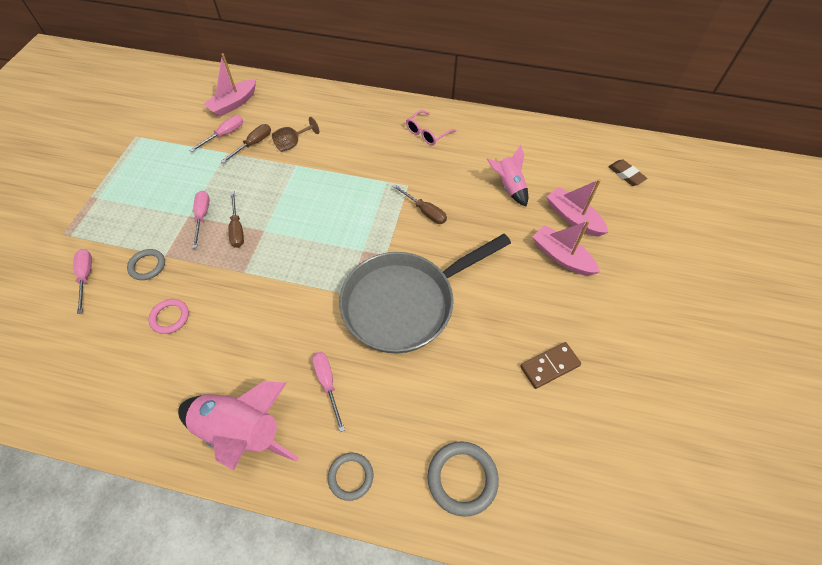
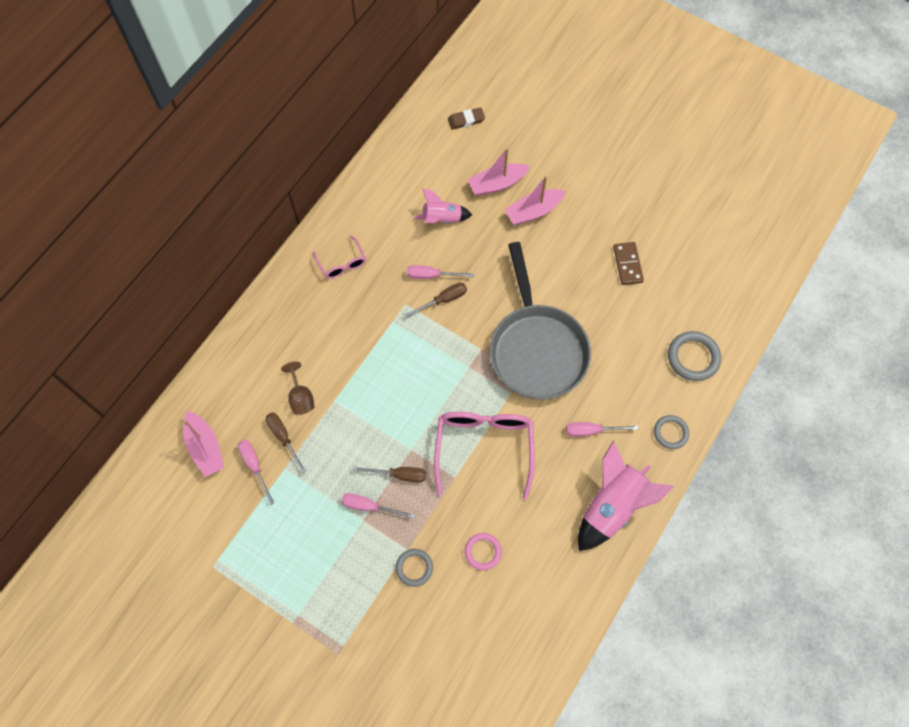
camera: 70 degrees left, 10 degrees up
pink screwdriver [74,249,92,314] -> pink screwdriver moved to [407,265,474,279]
none -> pink glasses [434,412,535,500]

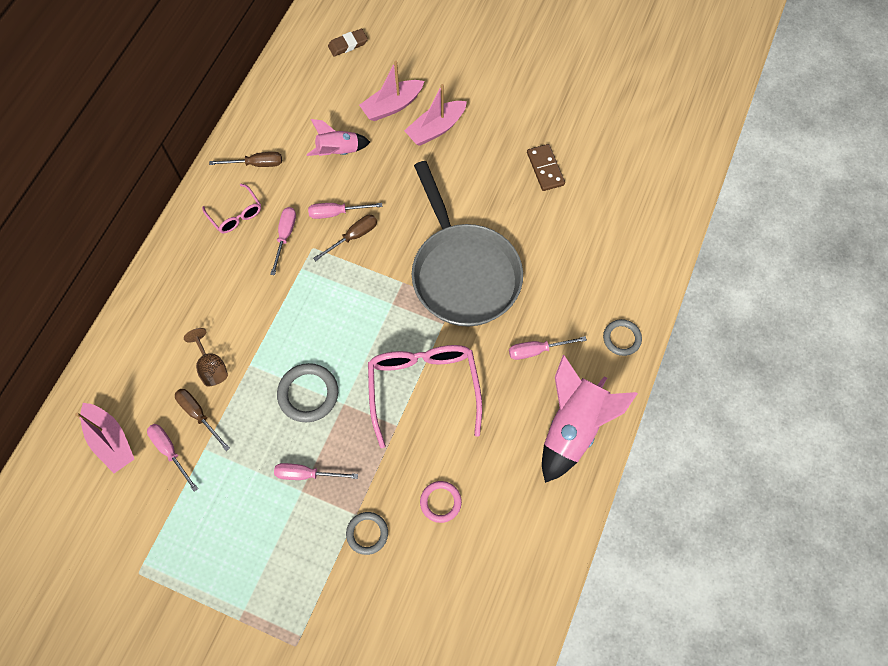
camera: 10 degrees left, 0 degrees up
brown screwdriver [353,467,426,482] -> brown screwdriver moved to [209,152,282,167]
grey ring [668,331,721,381] -> grey ring moved to [277,363,338,422]
none -> pink screwdriver [270,207,296,275]

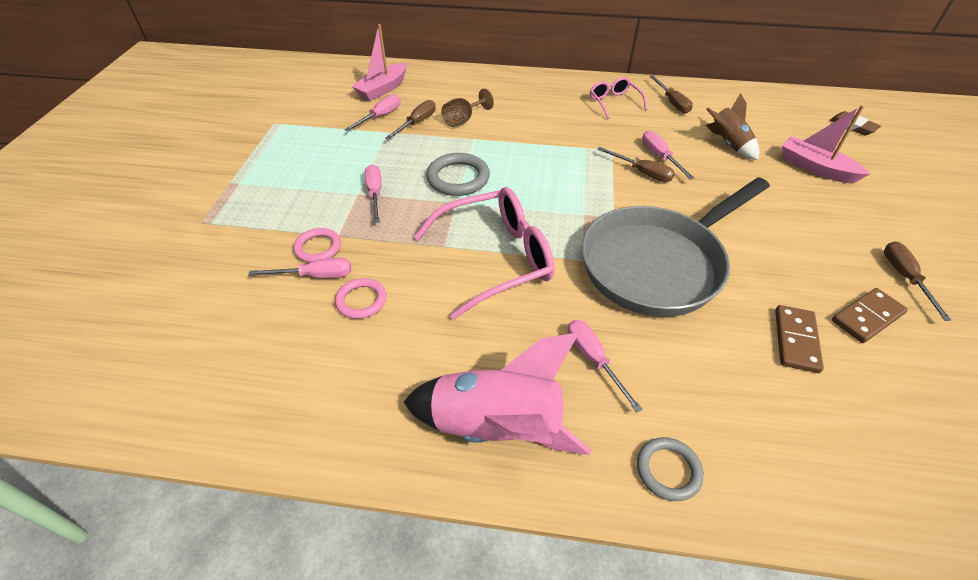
camera: 75 degrees right, 20 degrees down
pink glasses [202,184,261,233] -> pink glasses turned 120 degrees clockwise [590,77,647,119]
pink screwdriver [270,207,296,275] -> pink screwdriver moved to [249,258,351,278]
pink rocket [307,119,370,156] -> brown rocket [706,93,759,160]
grey ring [346,512,388,555] -> pink ring [293,228,341,263]
pink boat [404,84,467,146] -> none
none -> brown domino [775,305,824,373]
none -> brown screwdriver [884,241,951,321]

